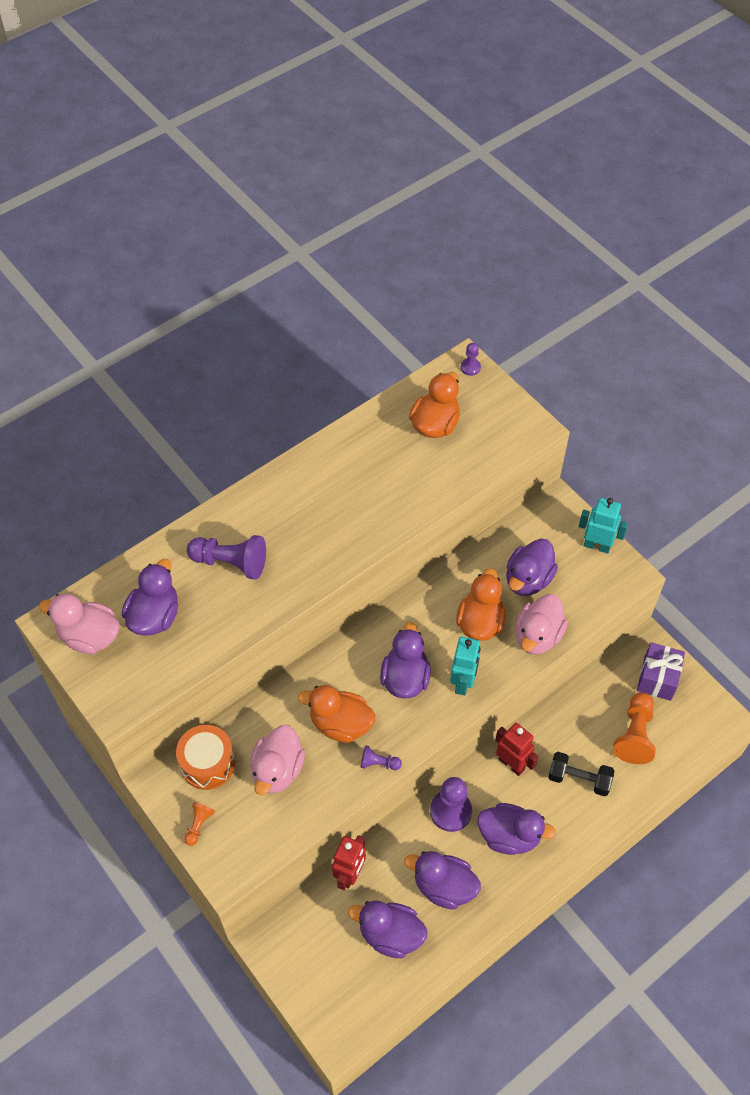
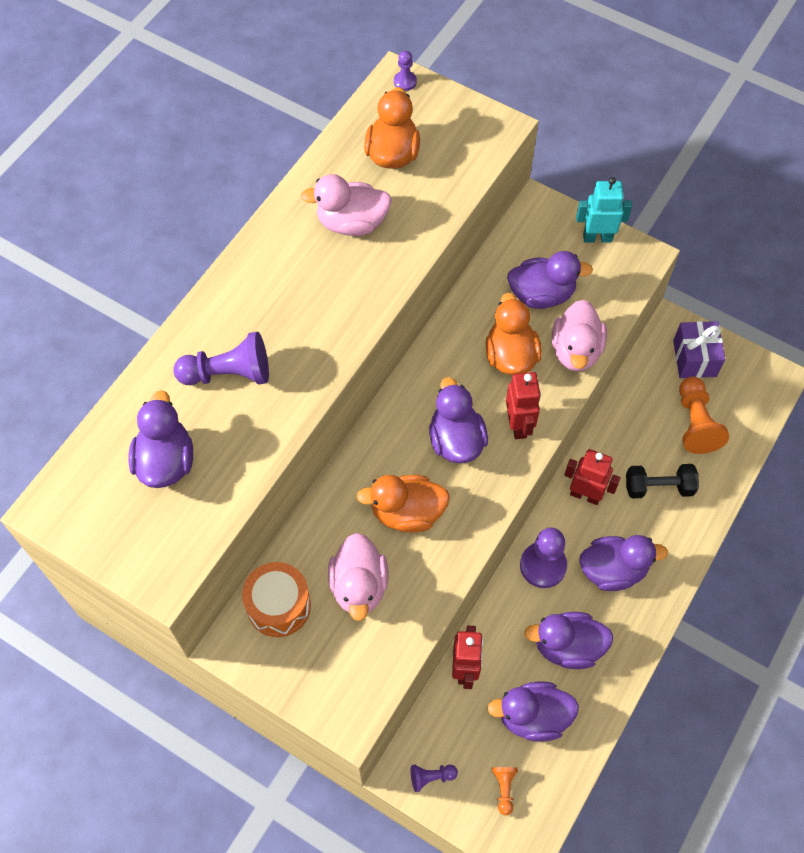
camera: 20 degrees left, 5 degrees up
pink duck [39,594,120,654] -> pink duck moved to [301,174,392,236]
orange pawn [184,802,215,846] -> orange pawn moved to [492,767,518,815]
purple pawn [361,746,402,770] -> purple pawn moved to [411,765,458,792]
turquoise robot [450,637,481,695] -> red robot [506,372,541,439]
purple duck [506,539,558,596] -> purple duck turned 105 degrees counterclockwise [507,251,593,309]

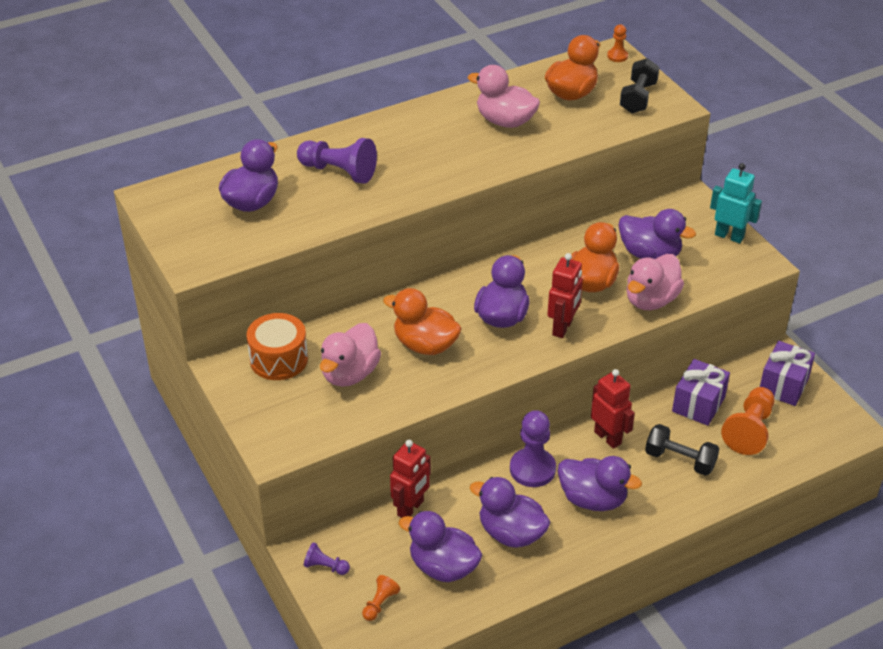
camera: 30 degrees right, 20 degrees down
purple pawn [394,50,417,91] -> orange pawn [607,24,628,62]
none -> black dumbbell [620,58,659,113]
none -> purple gift [672,359,730,426]

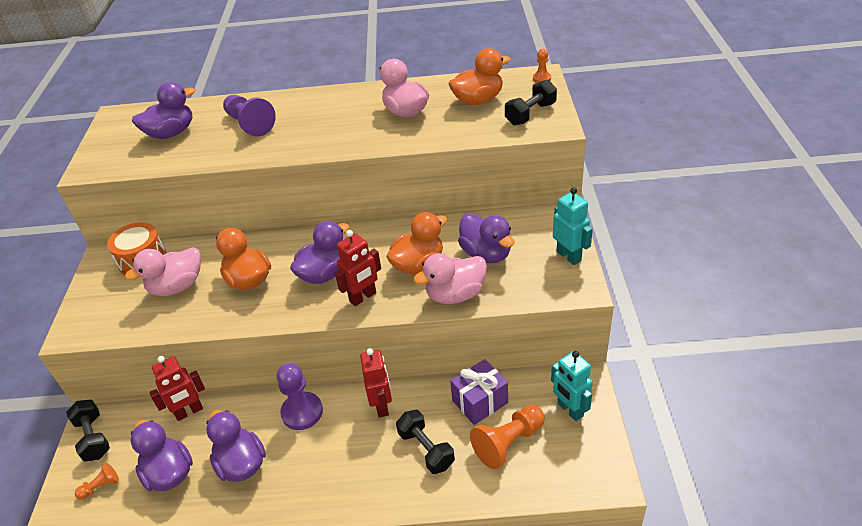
camera: 30 degrees right, 0 degrees up
purple pawn [304,542,350,575] -> black dumbbell [66,400,110,462]
purple duck [558,456,642,511] -> none
purple gift [760,341,815,406] -> turquoise robot [551,351,593,421]

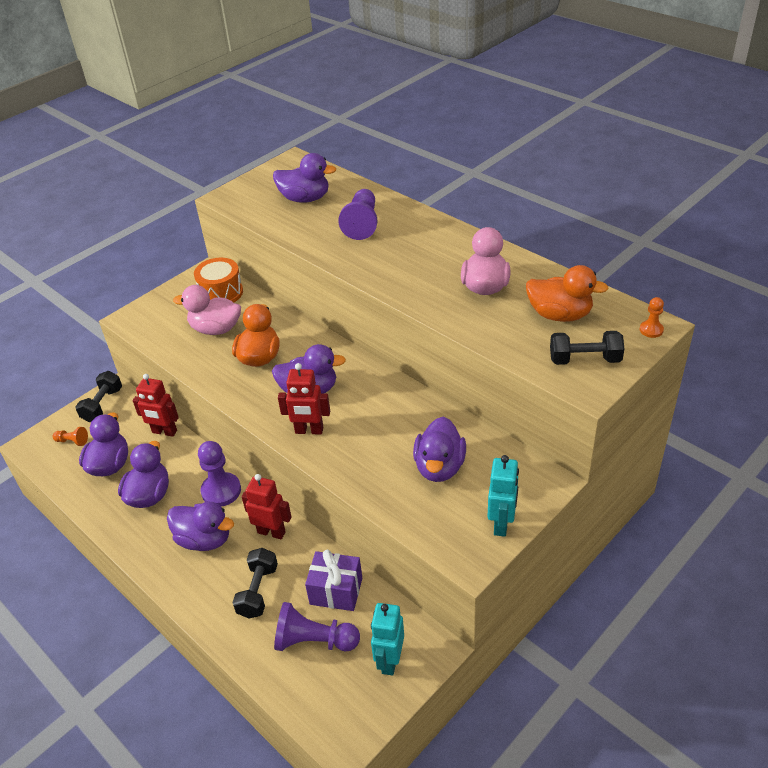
camera: 45 degrees right, 0 degrees up
red robot [360,348,392,418] -> red robot turned 105 degrees counterclockwise [242,474,292,539]
orange duck [386,212,447,275] -> none
pink duck [413,253,487,304] -> none
orange pawn [470,405,545,469] -> purple pawn [274,602,360,651]
none -> purple duck [167,502,234,551]

